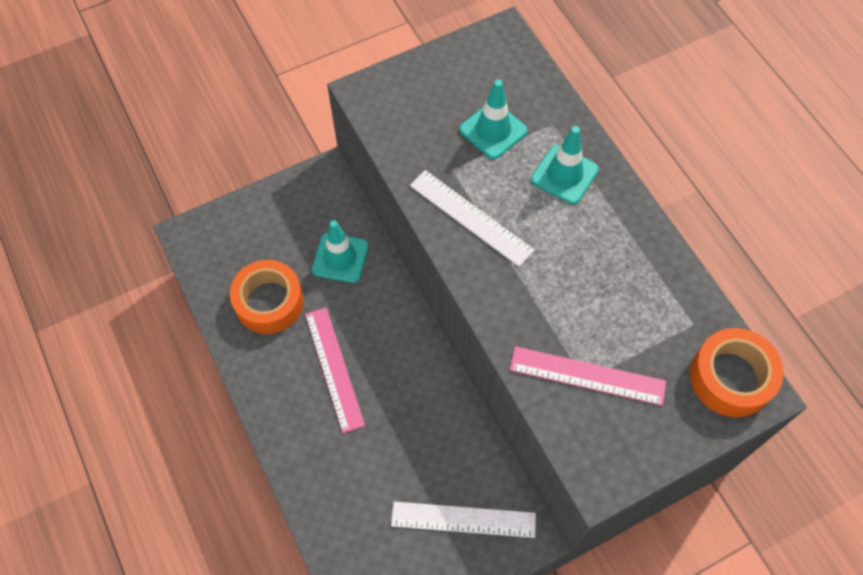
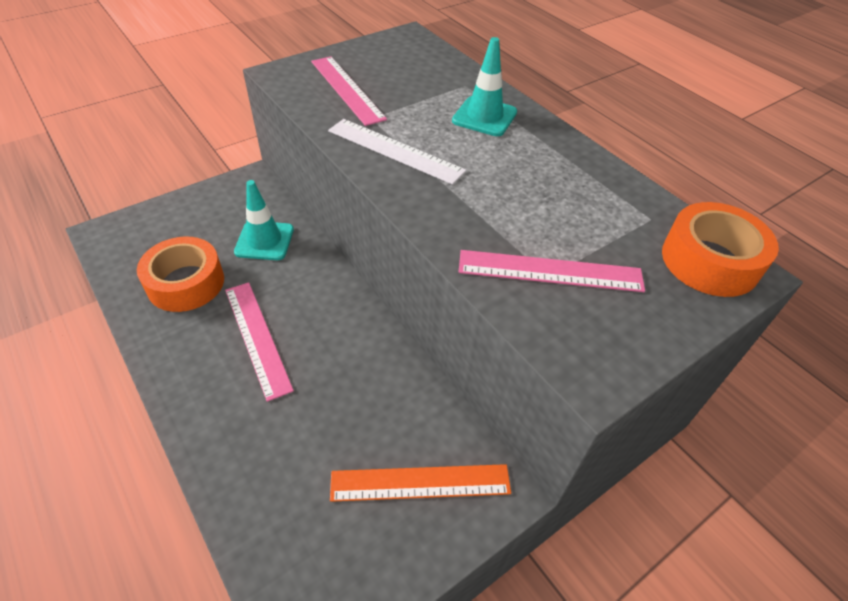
camera: 10 degrees left, 15 degrees down
white ruler [391,502,536,538] -> orange ruler [330,464,511,502]
turquoise traffic cone [459,80,528,159] -> none
none -> pink ruler [311,56,387,126]

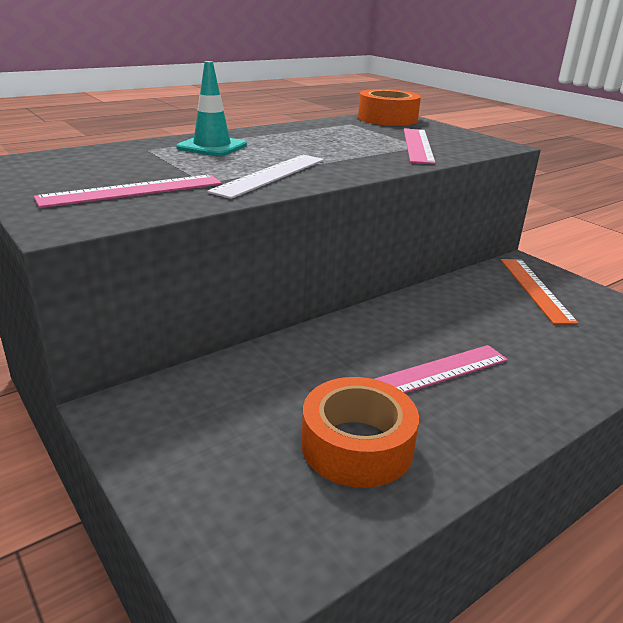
camera: 90 degrees left, 20 degrees down
turquoise traffic cone [234,180,294,260] -> none

